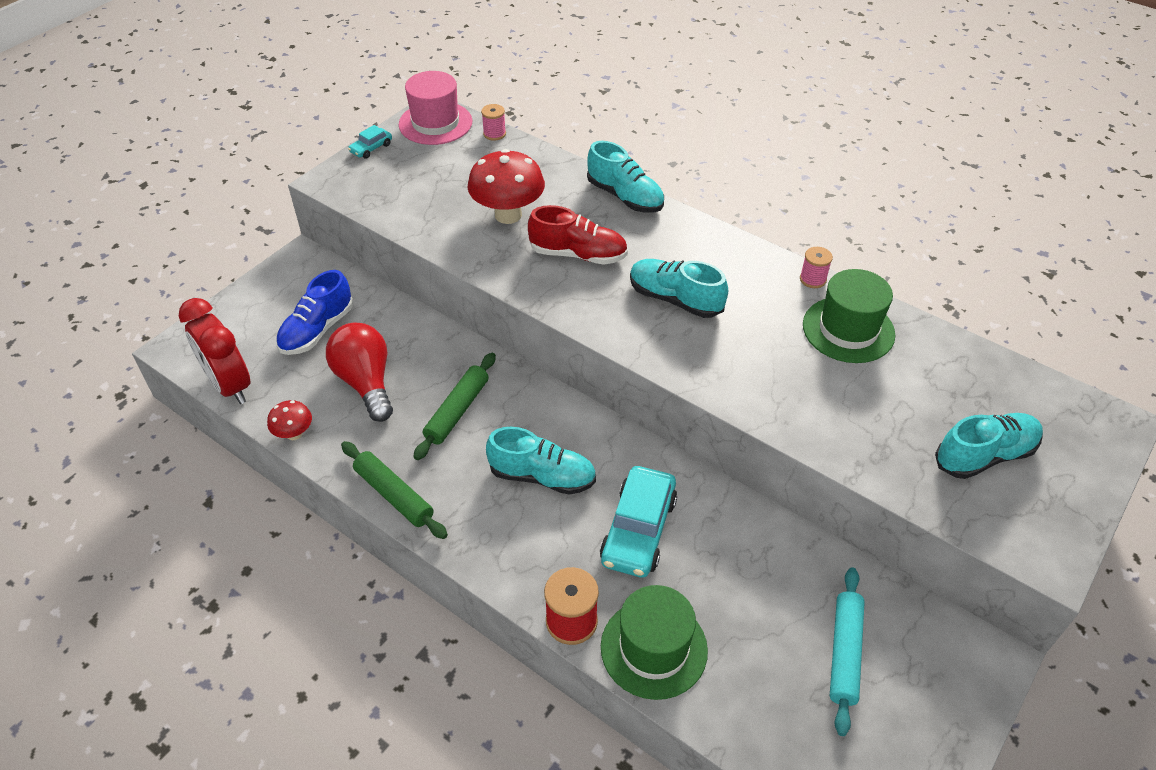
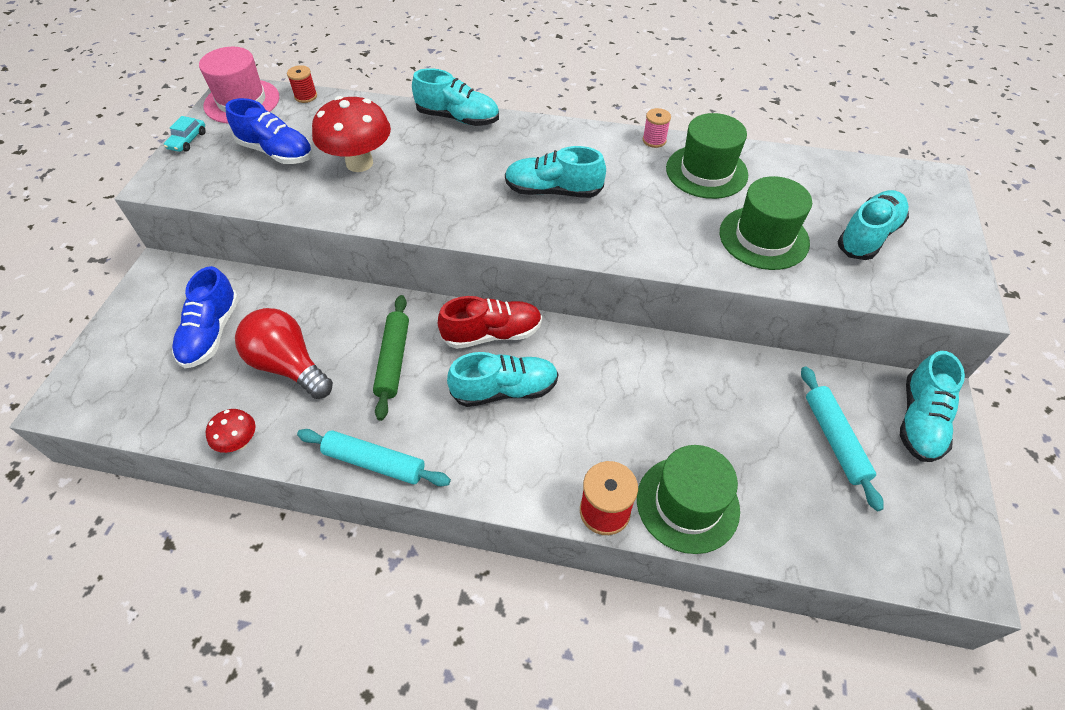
camera: 25 degrees left, 5 degrees up
red clock [179,298,250,404] -> none
green rolling pin [341,441,448,539] -> turquoise rolling pin [297,429,451,486]
pink spool [481,104,506,141] -> red spool [287,65,317,103]
red shoe [528,205,628,265] -> red shoe moved to [438,296,542,349]
turquoise car [600,466,677,577] -> none
none -> blue shoe [225,98,313,164]
none -> green hat [720,176,812,270]
none -> turquoise shoe [900,351,965,462]

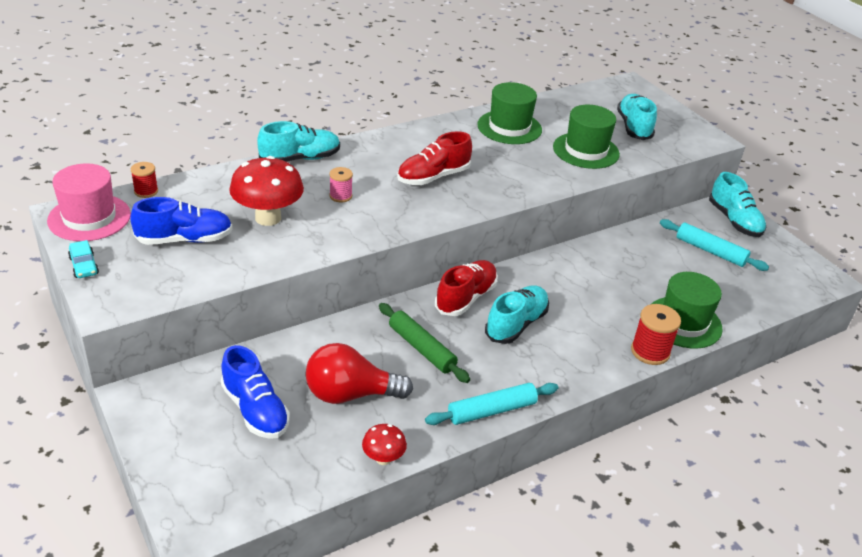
camera: 45 degrees left, 15 degrees down
turquoise shoe [505,146,606,198] -> red shoe [397,131,472,185]
pink spool [643,108,671,148] -> pink spool moved to [329,167,353,203]

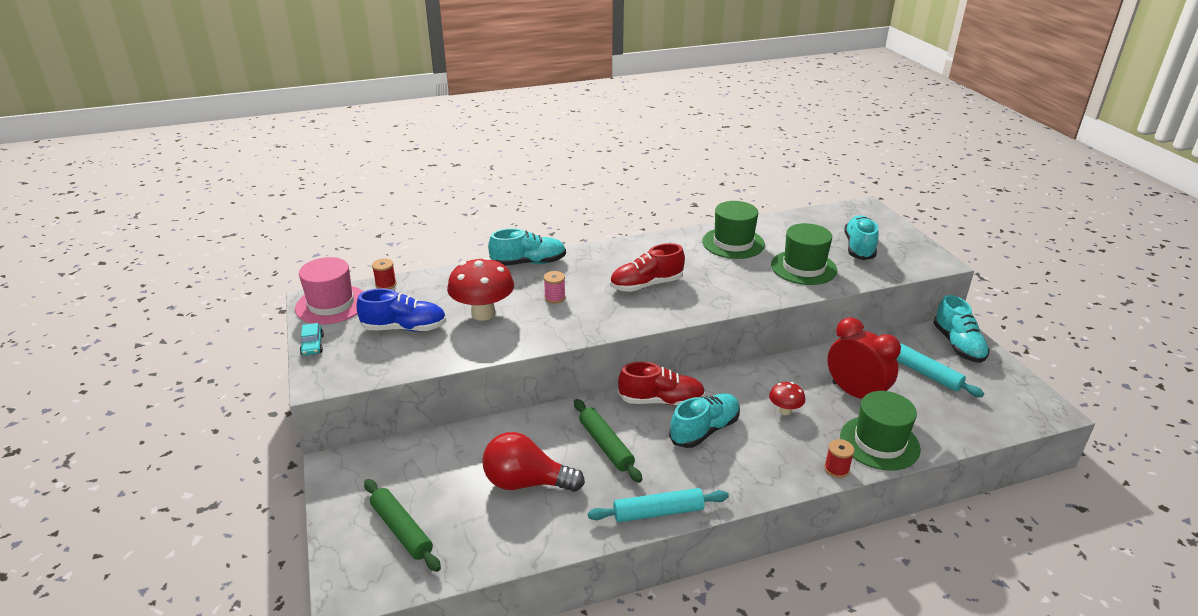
camera: 15 degrees right, 5 degrees down
blue shoe [221,345,290,439] -> none
red mushroom [362,424,407,465] -> red mushroom moved to [769,382,805,415]
red shoe [435,260,498,316] -> red shoe turned 45 degrees clockwise [618,362,706,406]
red spool [631,304,681,365] -> red spool [824,439,854,478], size x0.62
none -> green rolling pin [364,479,441,572]
none -> red clock [827,317,901,399]

